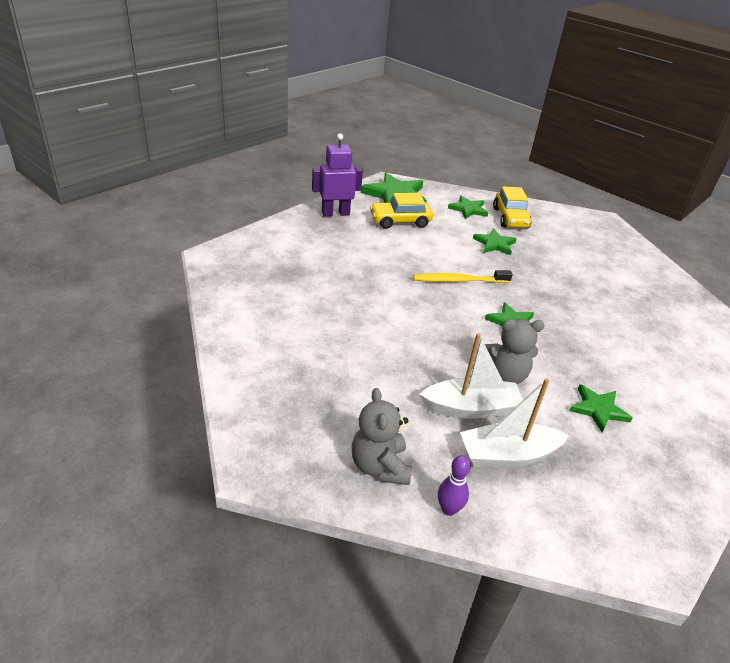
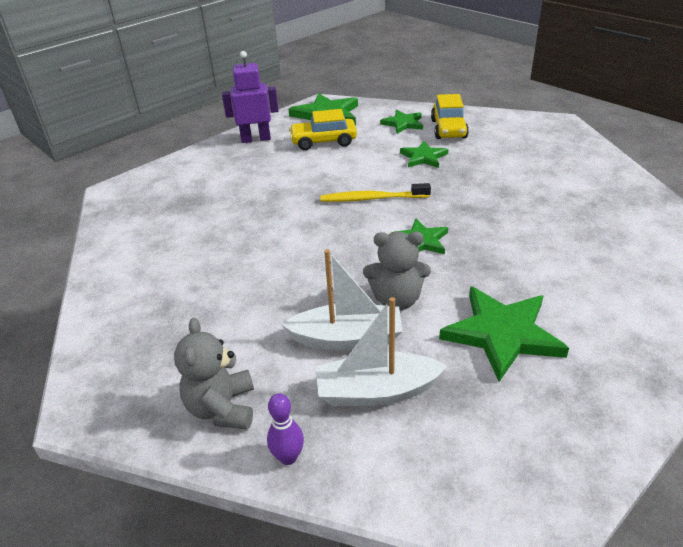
camera: 10 degrees right, 0 degrees up
green star [569,384,633,432] -> green star [439,286,569,382], size x1.70

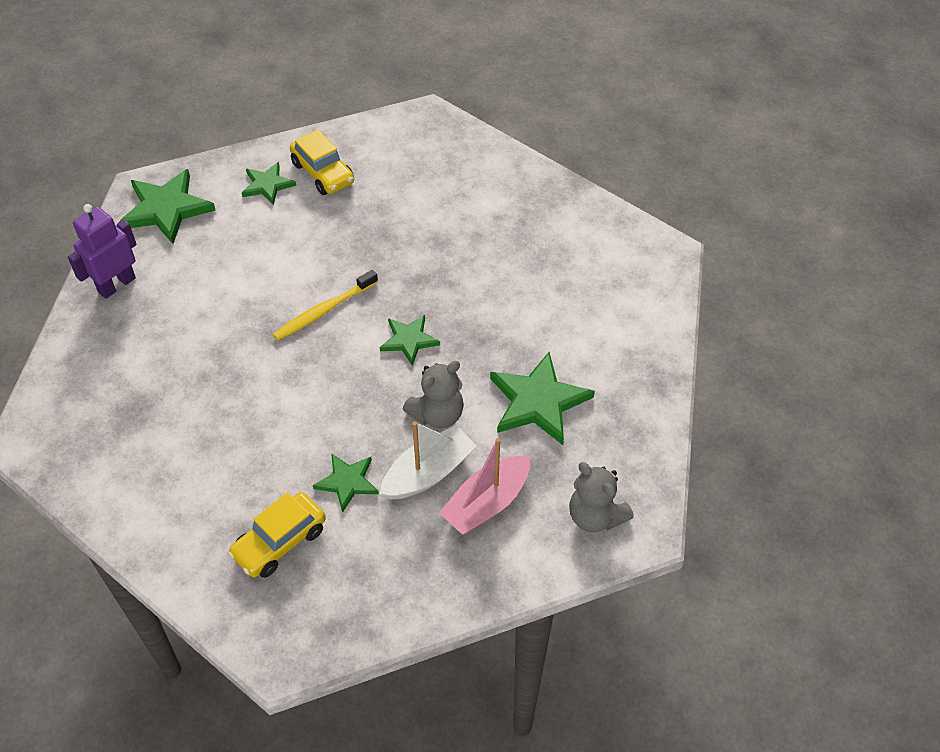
camera: 40 degrees left, 15 degrees up
grey teddy bear [174,318,254,430] -> grey teddy bear moved to [569,462,634,533]
purple bowling pin [267,393,304,465] -> none
yellow car [289,109,357,150] -> yellow car moved to [228,492,326,578]
white boat [316,297,447,406] -> pink boat [439,438,530,535]
green star [400,141,448,168] -> green star moved to [313,453,379,513]

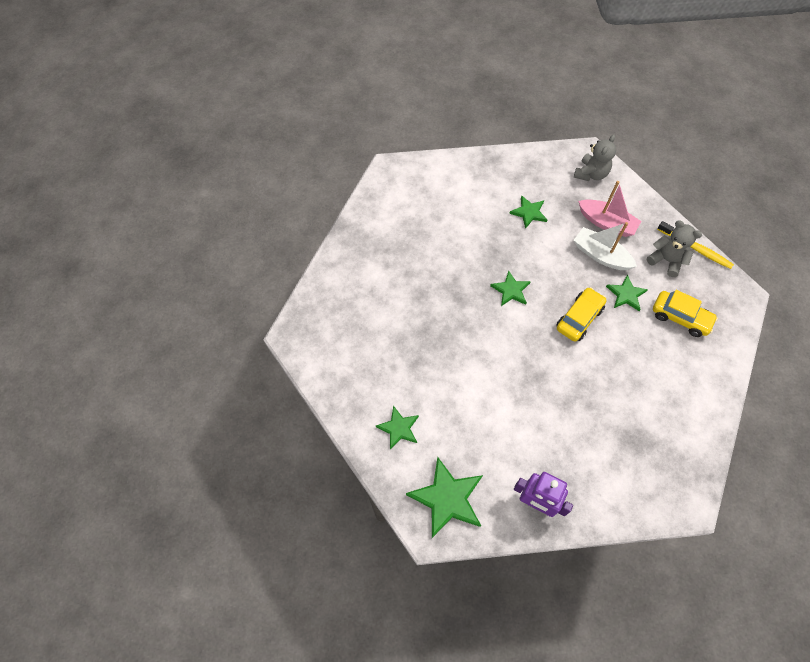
camera: 105 degrees left, 10 degrees up
yellow toothbrush [273,270,378,341] -> yellow toothbrush moved to [657,221,734,269]
yellow car [290,129,354,195] -> yellow car moved to [556,287,607,342]
grey teddy bear [403,361,464,429] -> grey teddy bear moved to [647,220,702,277]
green star [490,352,595,445] -> green star [509,195,548,229], size x0.59

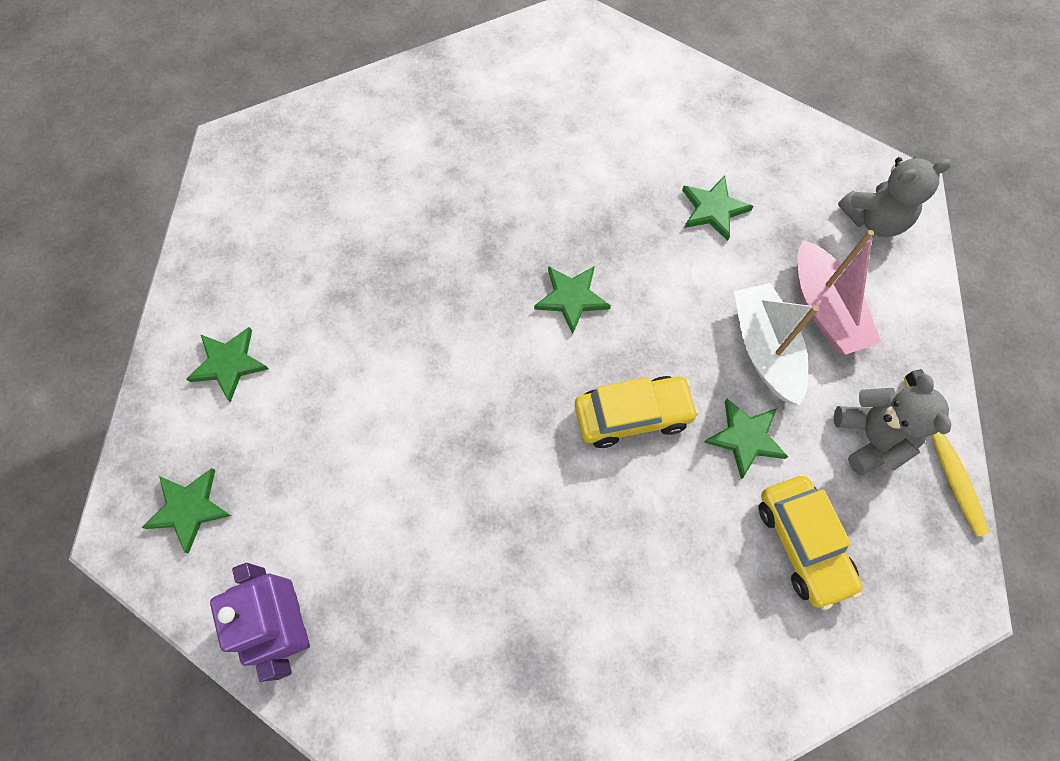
camera: 40 degrees right, 5 degrees up
green star [406,457,483,538] -> green star [141,468,231,553], size x0.59

